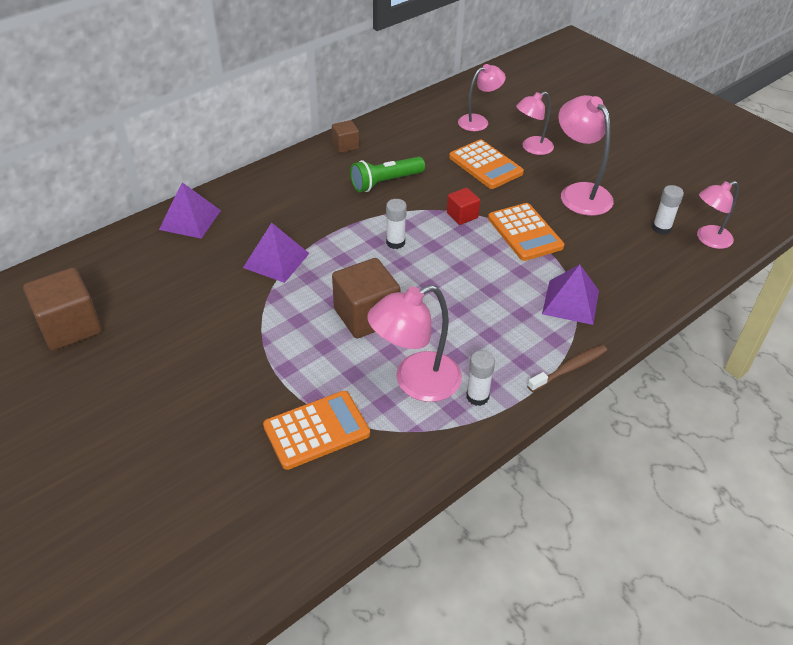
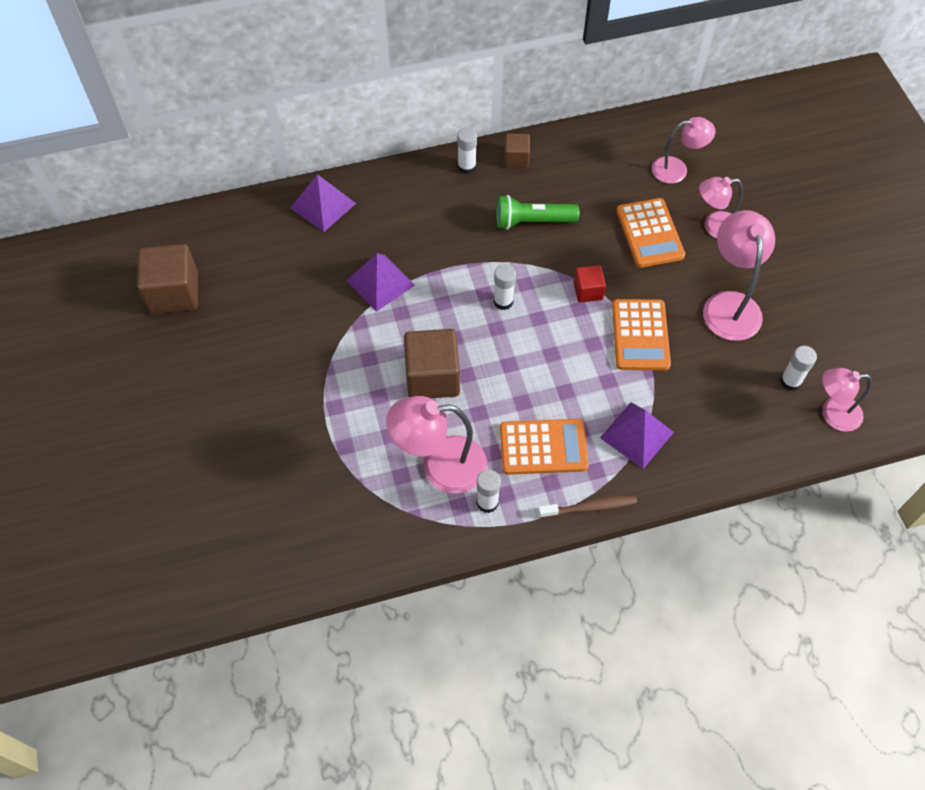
camera: 25 degrees right, 15 degrees up
orange calculator [263,391,370,470] -> orange calculator moved to [500,419,589,475]
none -> white glue stick [457,127,477,174]

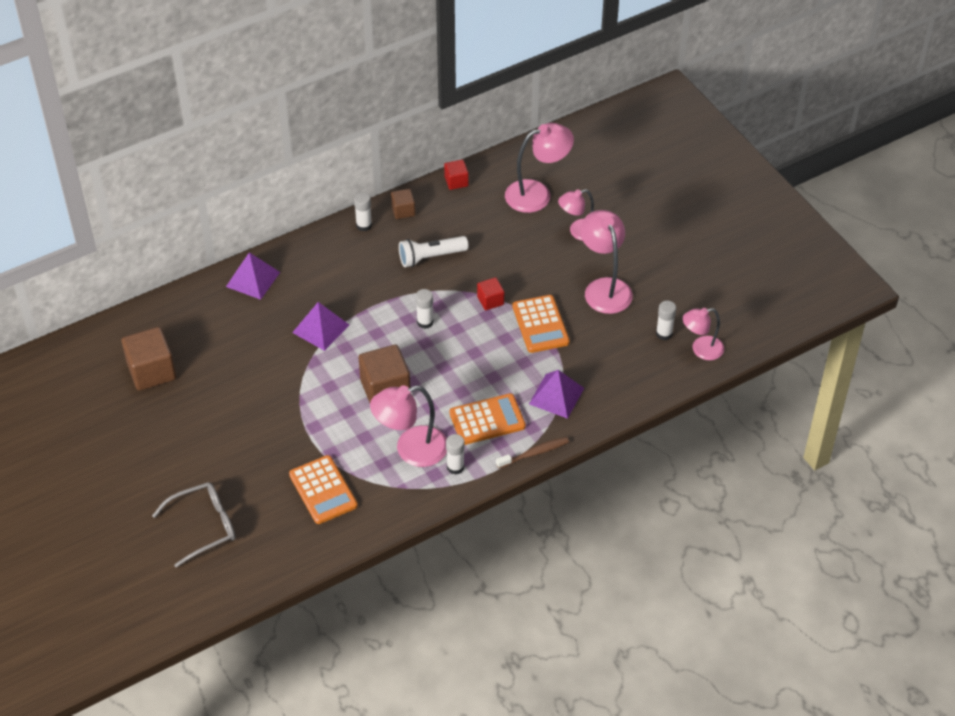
camera: 15 degrees left, 10 degrees down
green flashlight [496,195,579,230] -> white flashlight [399,236,469,267]
orange calculator [616,198,685,268] -> orange calculator moved to [289,455,358,524]
pink lamp [652,117,716,184] -> pink lamp [505,123,574,213], size x1.55
none -> grey glasses [152,482,236,567]
none -> red cube [444,159,469,190]

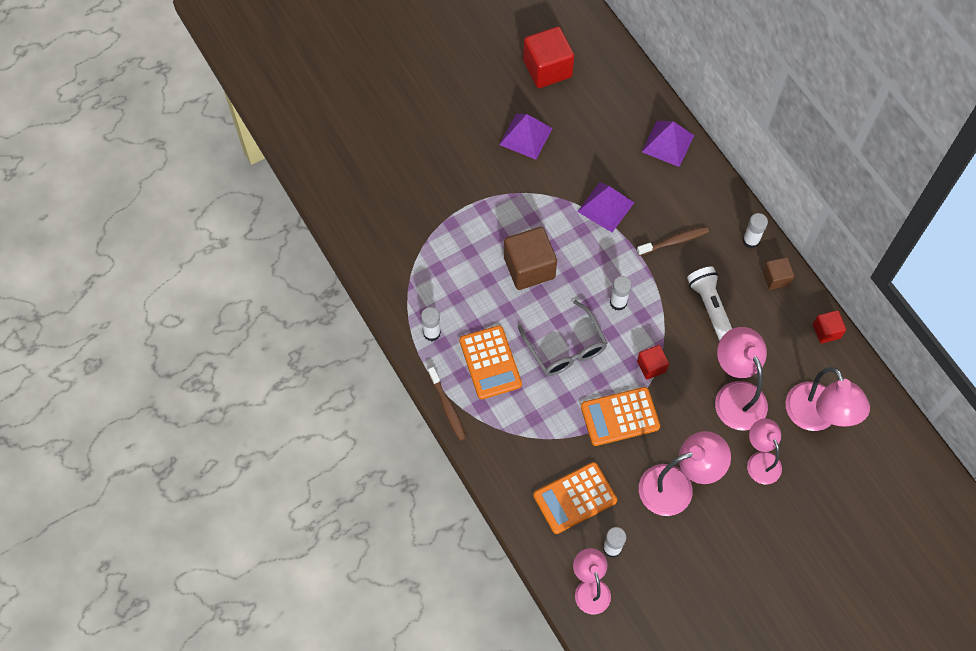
camera: 90 degrees right, 15 degrees up
brown cube [121,327,176,391] -> red cube [523,26,574,88]
grey glasses [152,482,236,567] -> grey glasses moved to [518,300,607,376]
orange calculator [289,455,358,524] -> orange calculator moved to [533,462,617,534]
pink lamp [370,385,447,467] -> pink lamp moved to [715,327,768,431]
purple pyramid [529,370,584,419] -> purple pyramid moved to [499,114,553,160]
none -> brown toothbrush [637,226,709,256]

